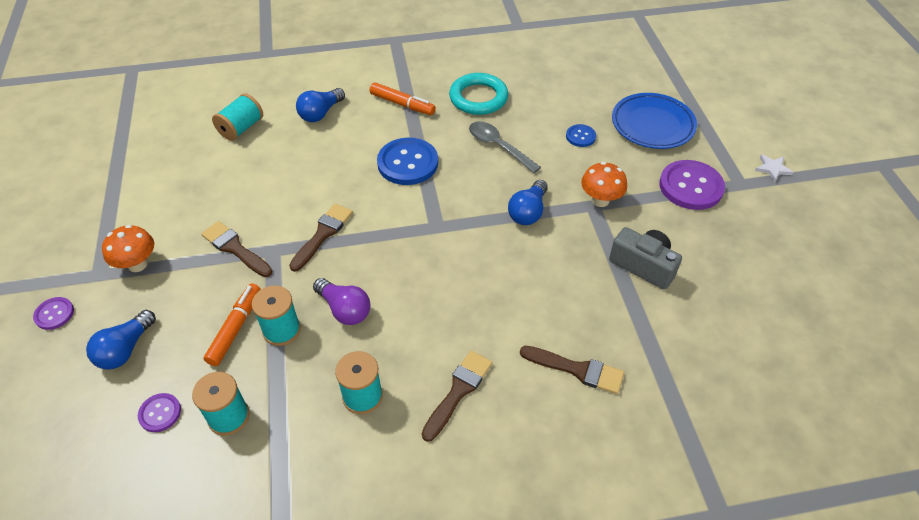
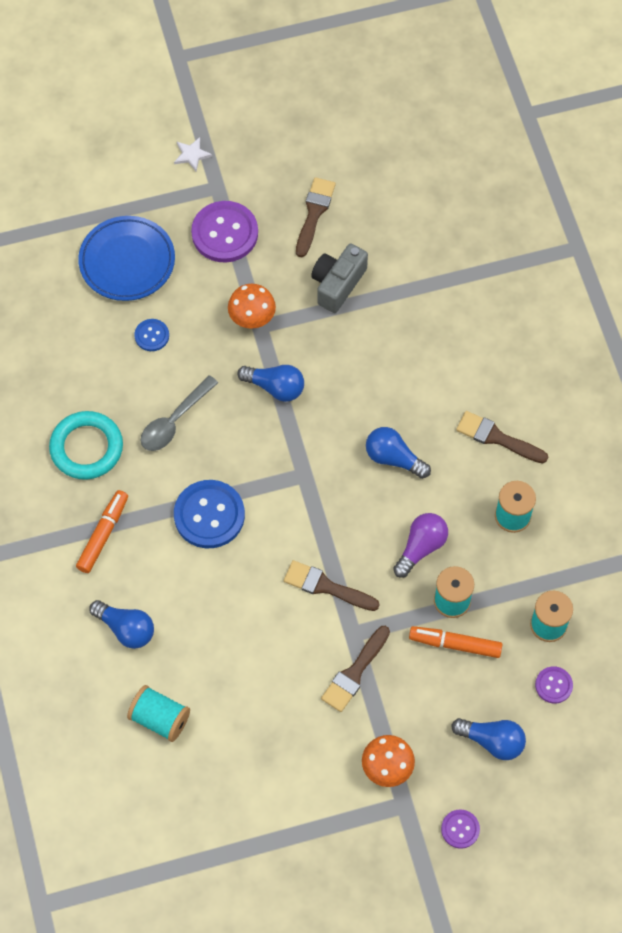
camera: 95 degrees left, 15 degrees up
brown brush [520,346,624,394] -> brown brush moved to [296,177,336,258]
none -> blue light bulb [366,427,431,479]

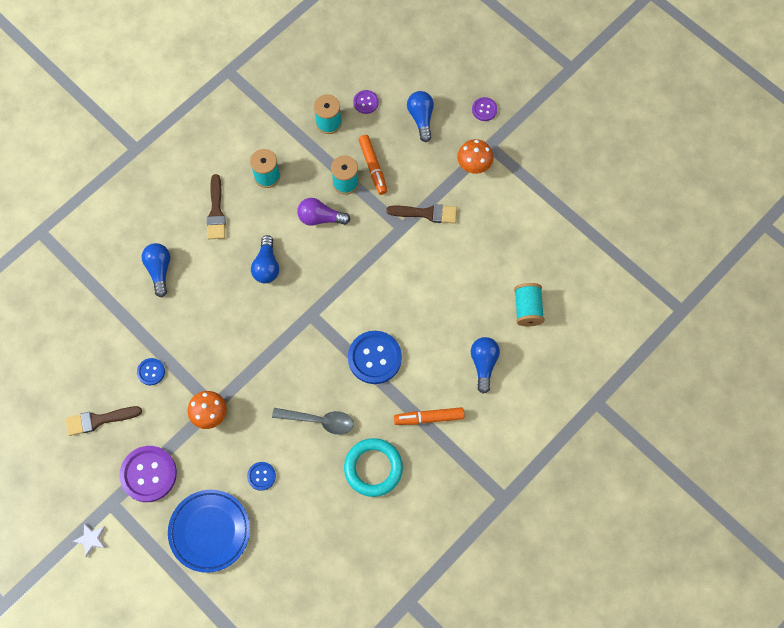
camera: 120 degrees left, 5 degrees up
blue light bulb [237,365,304,402] -> blue light bulb moved to [141,243,170,297]
brown brush [284,560,380,611] -> none
grey camera [311,244,368,313] -> blue button [137,358,165,385]

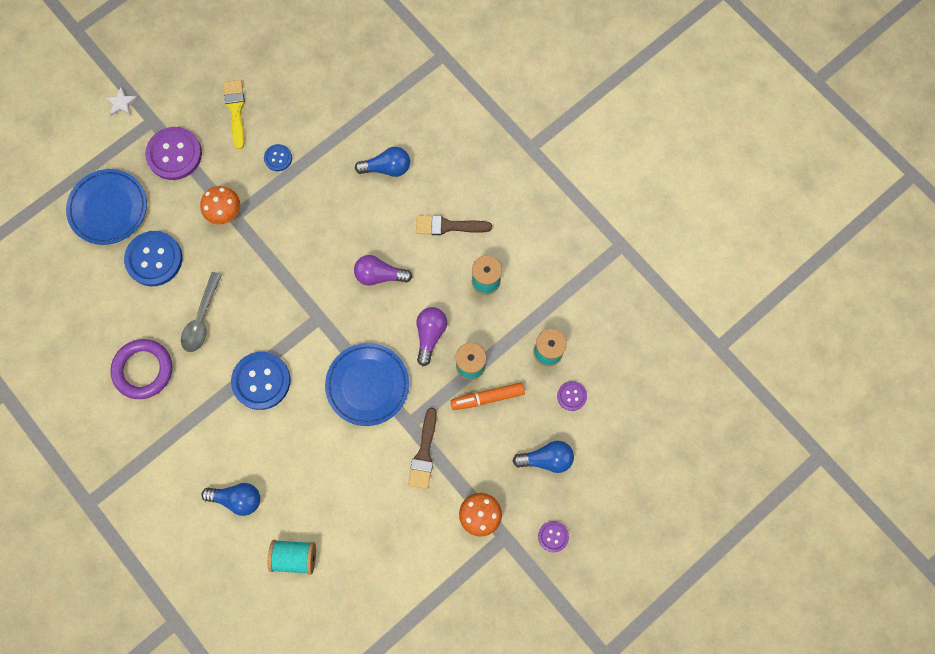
camera: 95 degrees right, 5 degrees up
brown brush [66,406,142,436] -> yellow brush [224,80,245,149]
blue button [247,462,276,491] -> blue button [124,231,182,286], size x1.97
blue light bulb [251,235,279,283] -> purple light bulb [354,255,412,286]
turquoise ring [344,438,403,497] -> purple ring [110,339,172,399]
orange marker [394,407,465,425] -> none
none -> blue plate [325,343,409,426]

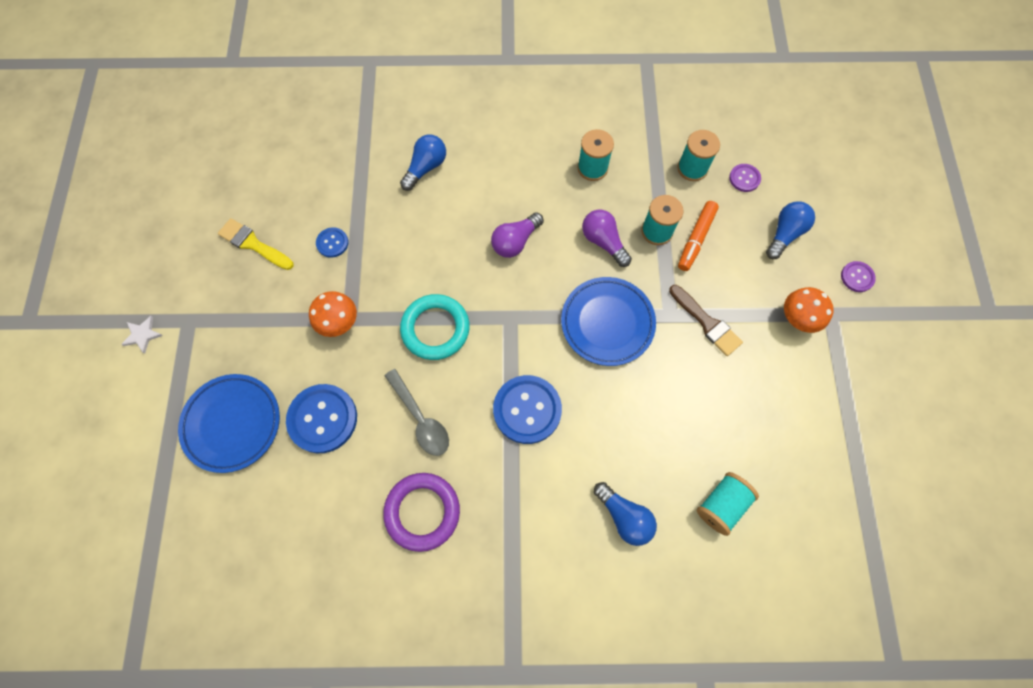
camera: 50 degrees left, 5 degrees down
purple button [145,127,202,180] -> none
blue light bulb [201,483,260,516] -> blue light bulb turned 90 degrees clockwise [594,482,657,546]
brown brush [416,215,492,235] -> none
none -> turquoise ring [400,294,470,360]

